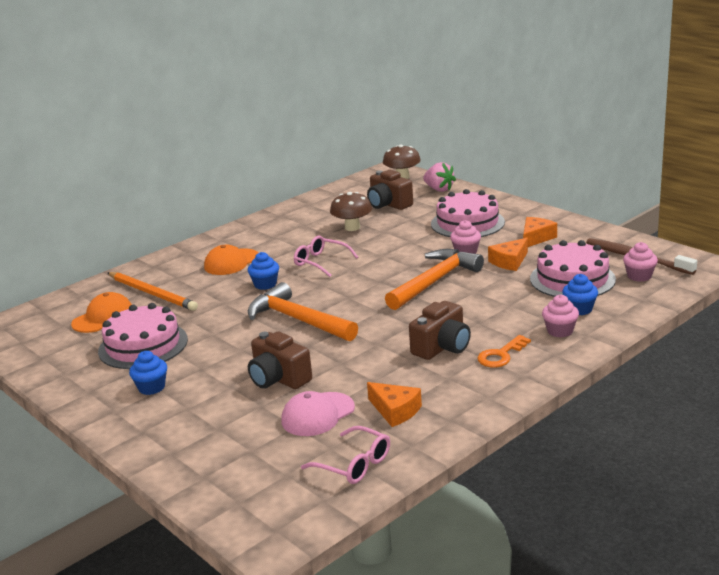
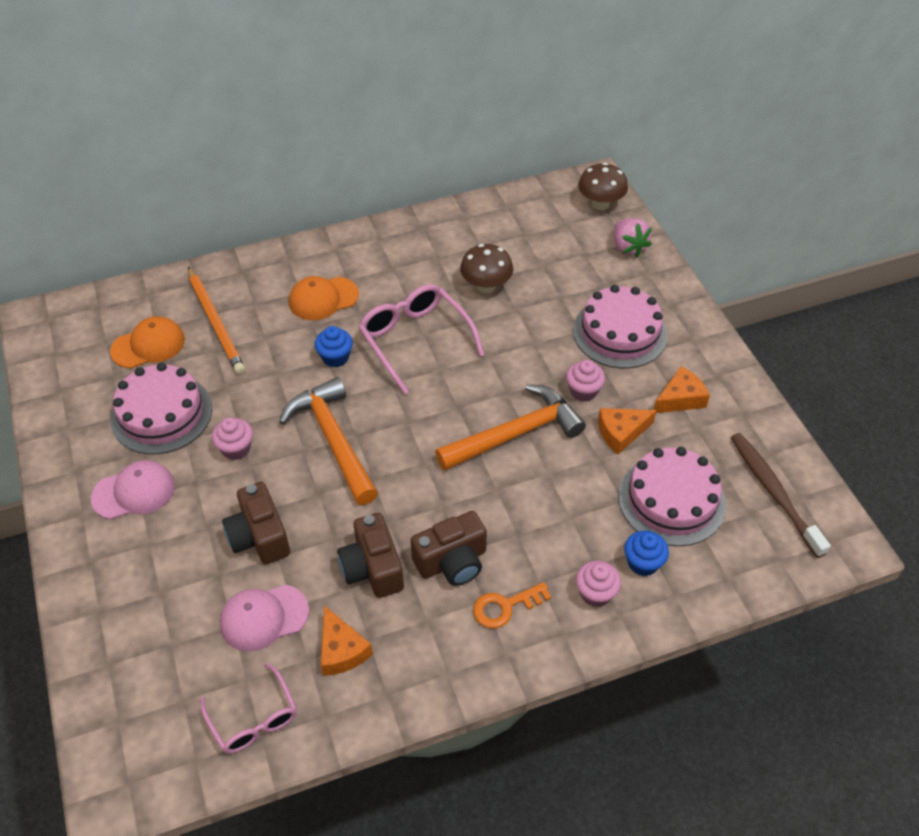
camera: 20 degrees right, 25 degrees up
blue cupcake [129,351,167,395] -> pink cap [91,460,175,519]
pink glasses [294,236,358,277] -> pink glasses [358,284,485,395], size x1.58
brown camera [367,170,413,210] -> brown camera moved to [337,513,404,598]
pink cupcake [623,242,658,282] -> pink cupcake moved to [212,418,253,460]

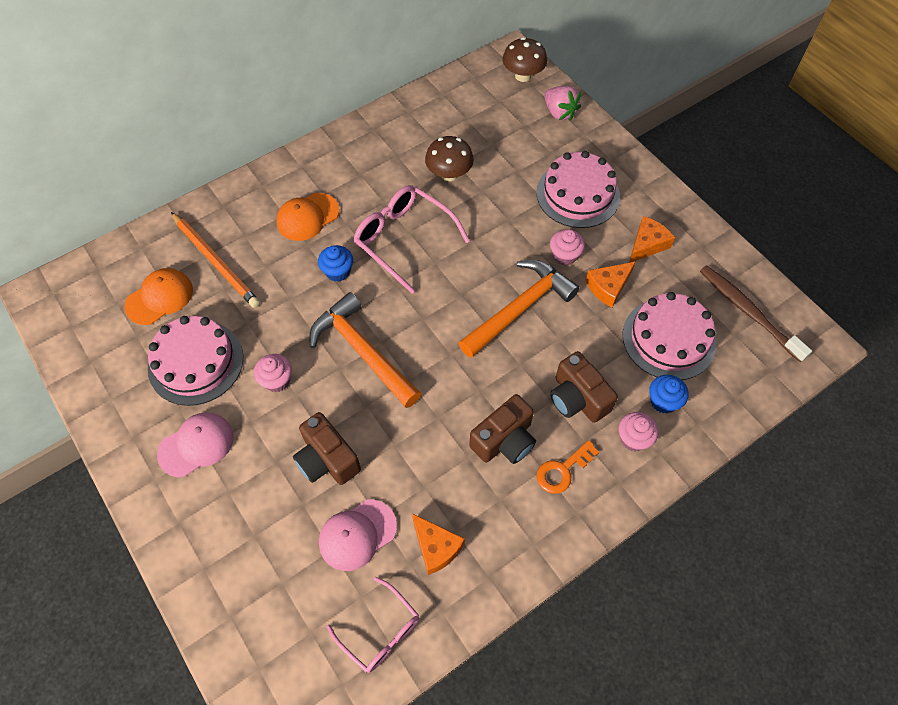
camera: 15 degrees left, 10 degrees up
brown camera [337,513,404,598] -> brown camera moved to [550,351,618,423]

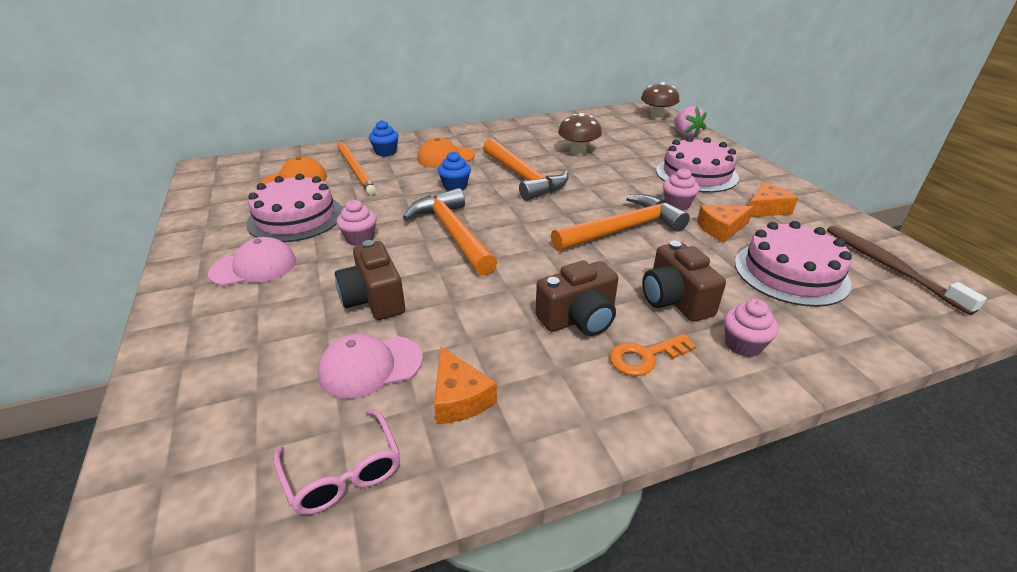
camera: 15 degrees right, 25 degrees down
pink glasses [353,185,470,294] -> orange hammer [483,139,569,201]
blue cupcake [649,375,689,413] -> blue cupcake moved to [369,120,399,157]

